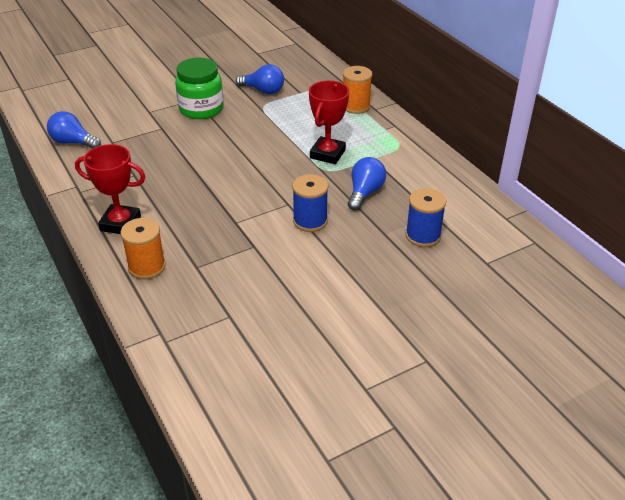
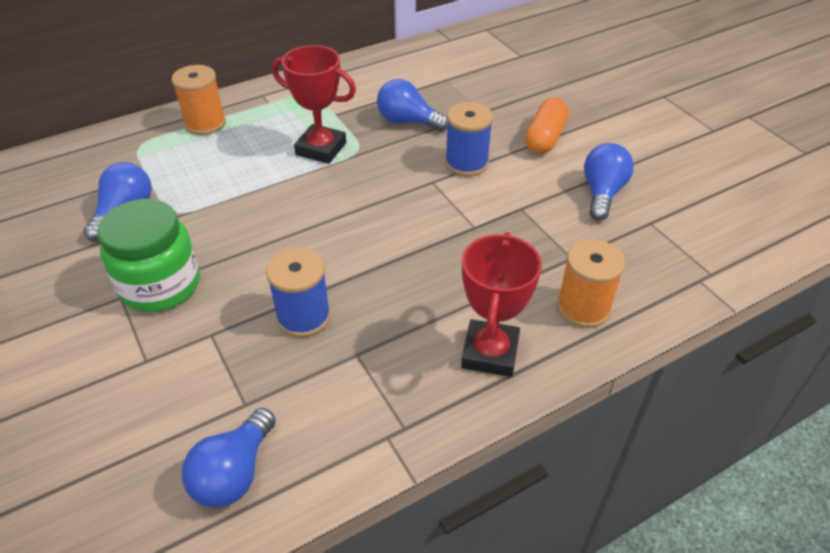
camera: 90 degrees left, 5 degrees up
blue spool [405,188,446,247] -> blue spool moved to [266,248,331,337]
none -> orange capsule [525,97,569,154]
none -> blue light bulb [584,143,634,220]

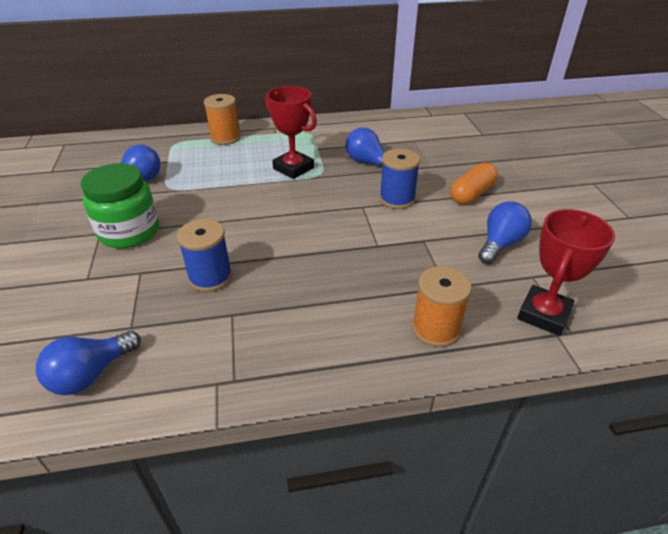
camera: 20 degrees right, 5 degrees down
red trophy [461,232,542,377] -> red trophy moved to [517,209,615,336]

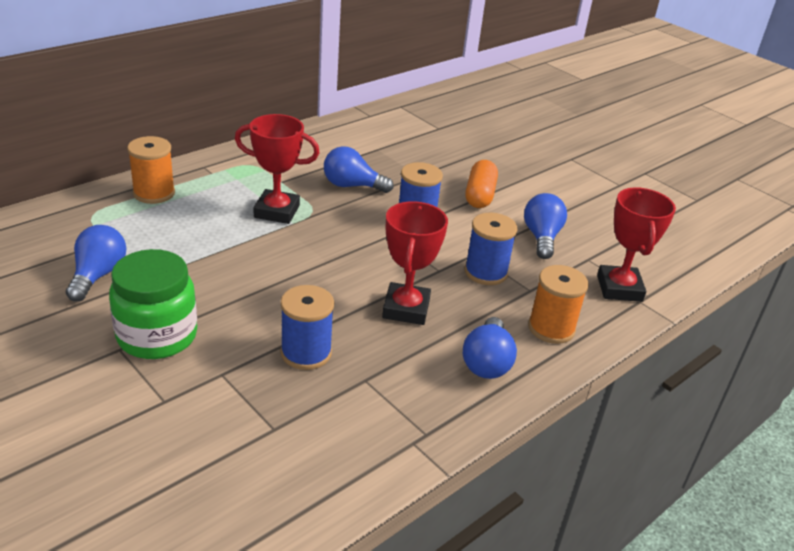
camera: 35 degrees left, 5 degrees down
blue light bulb [36,331,141,395] -> blue light bulb moved to [463,317,517,379]
none -> red trophy [382,201,448,325]
none -> blue spool [465,213,517,285]

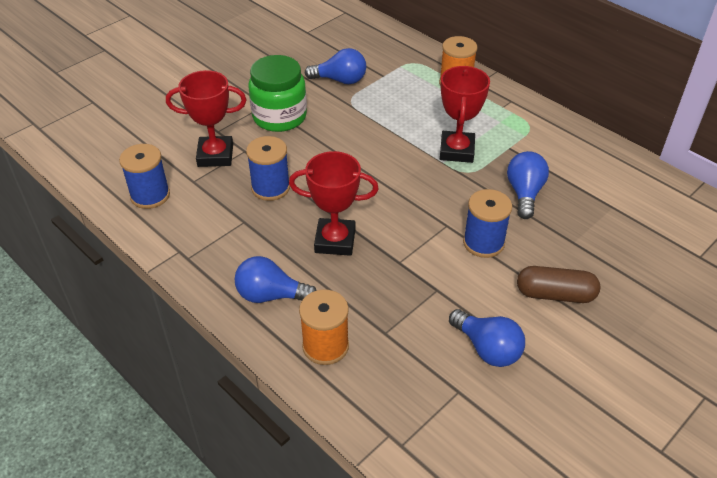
camera: 90 degrees right, 10 degrees up
orange capsule [465,160,498,208] -> brown capsule [517,266,600,303]
blue spool [465,213,517,285] -> blue spool moved to [119,144,170,209]
blue light bulb [524,193,567,259] -> blue light bulb turned 45 degrees clockwise [449,309,525,367]
red trophy [597,187,676,302] -> red trophy moved to [166,70,247,167]

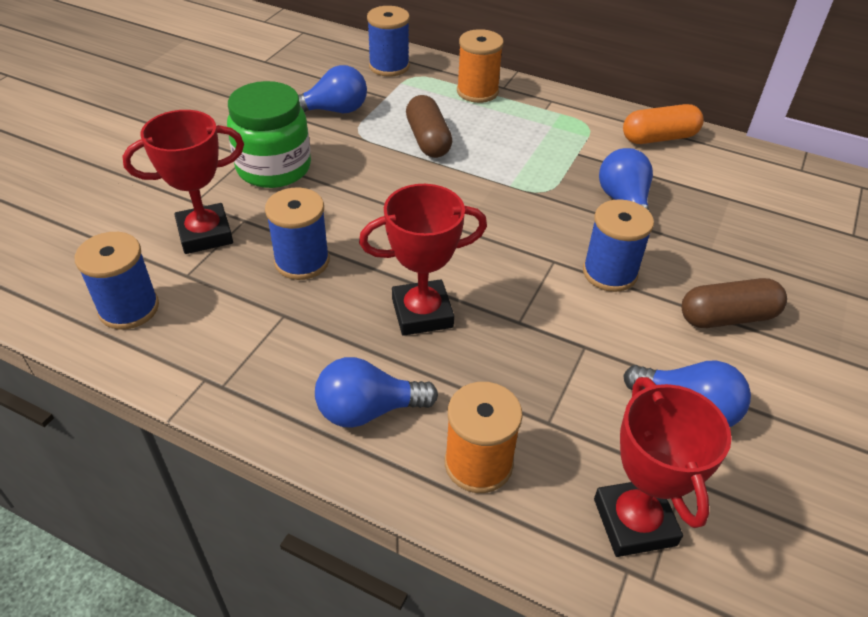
camera: 20 degrees left, 0 degrees up
red trophy [440,66,490,163] -> red trophy moved to [594,377,732,557]
none -> blue spool [367,6,410,77]
none -> brown capsule [406,95,452,158]
none -> orange capsule [623,104,704,144]

